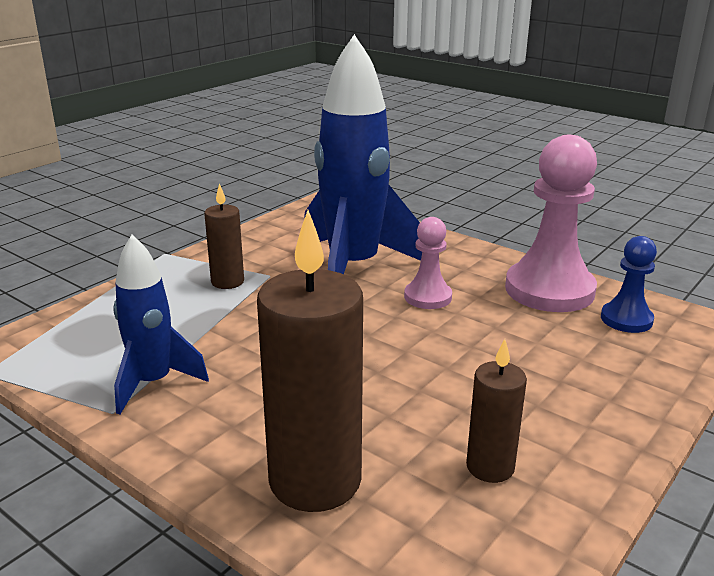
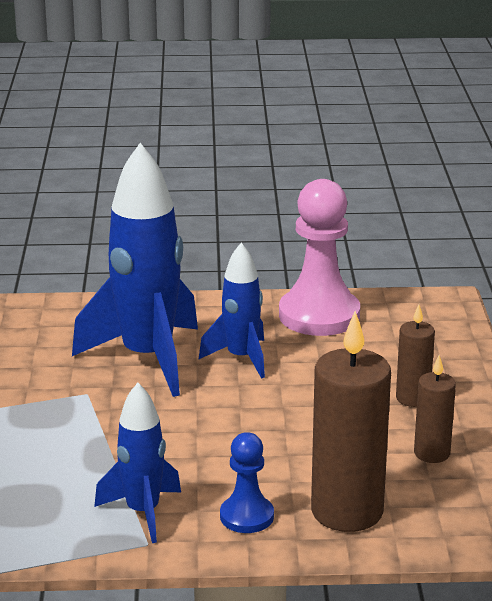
camera: 40 degrees left, 0 degrees up
brown candle [204,183,244,289] -> brown candle moved to [396,304,435,407]
pink pawn [404,217,452,309] -> blue rocket [199,243,265,378]
blue pawn [601,236,657,333] -> blue pawn moved to [220,432,274,533]

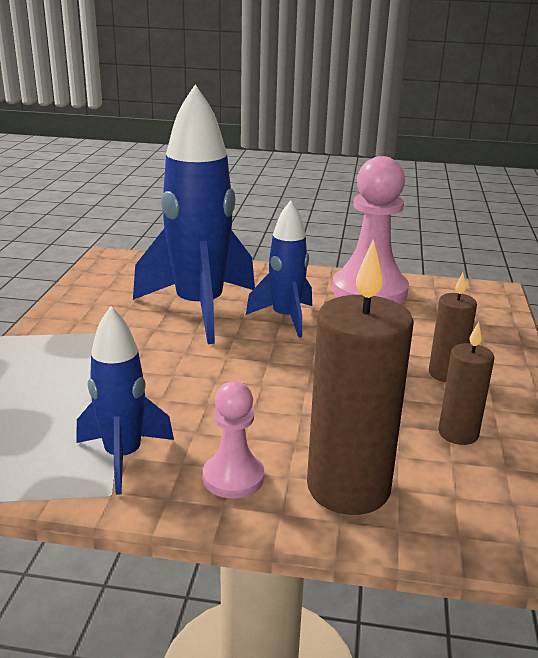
camera: 10 degrees right, 0 degrees up
blue pawn [220,432,274,533] -> pink pawn [203,381,264,498]

